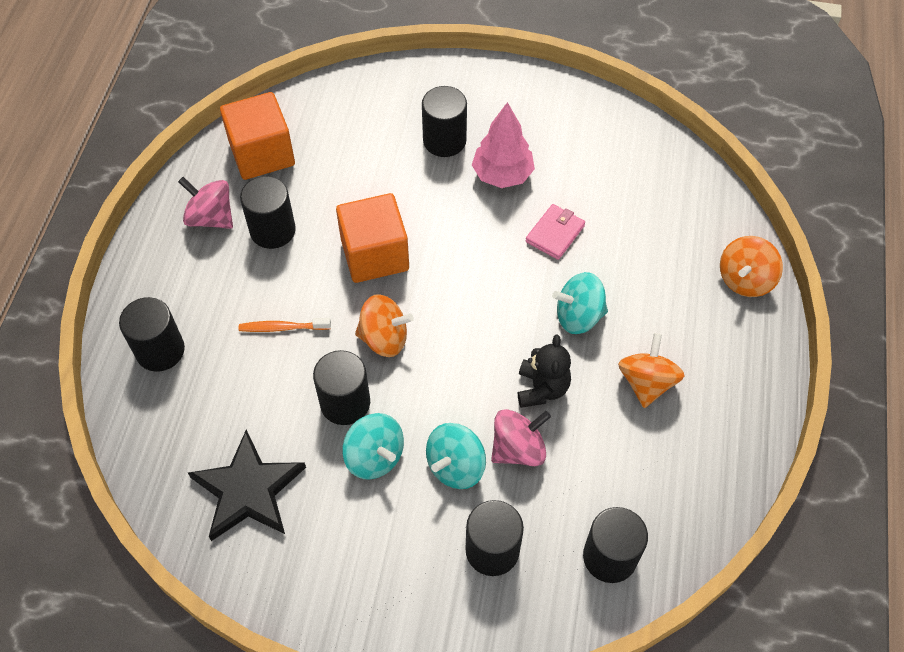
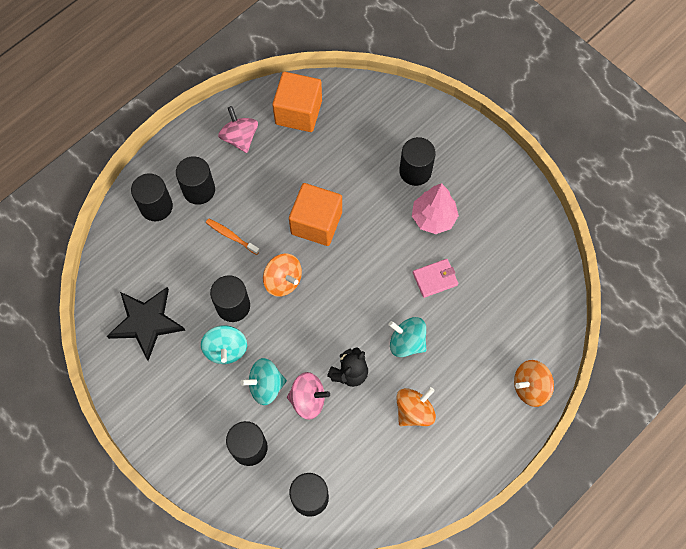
camera: 35 degrees right, 10 degrees up
black cylinder [240,176,296,249] -> black cylinder moved to [176,156,215,205]

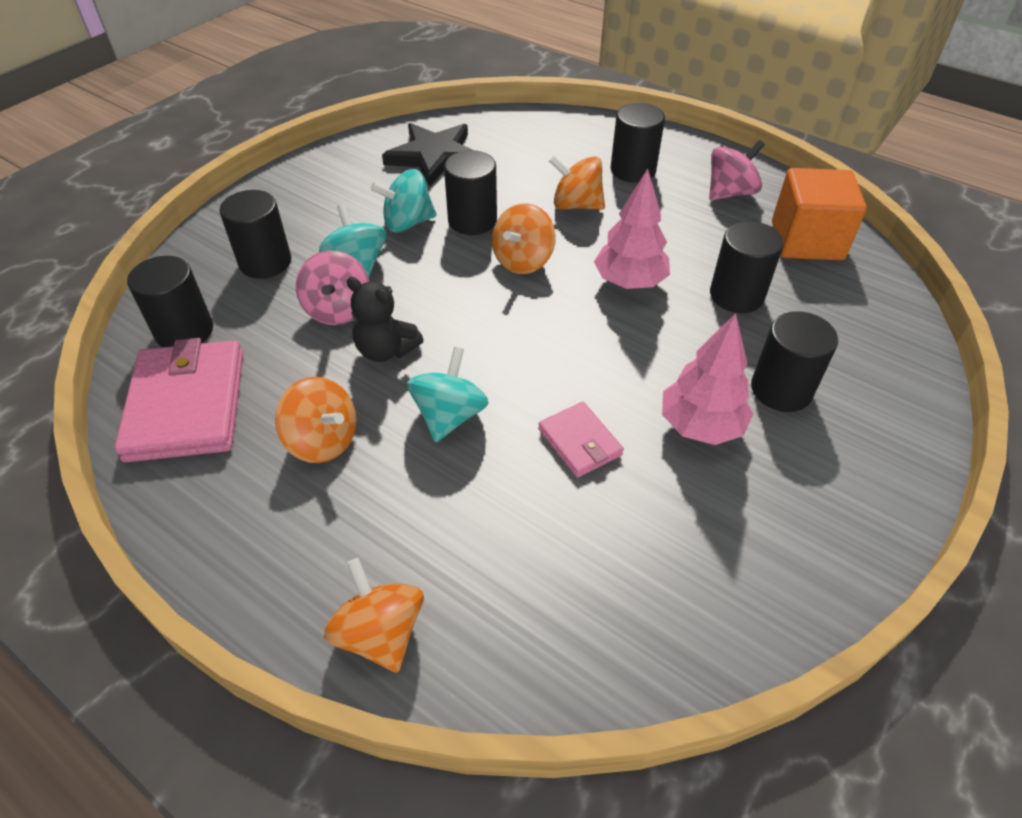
camera: 80 degrees right, 20 degrees down
black cylinder [131,173,173,221] -> black cylinder moved to [710,221,784,313]
orange toothbrush [206,218,260,255] -> orange spinning top [549,155,605,210]
orange cube [289,183,342,246] -> pink tree [594,168,670,289]
none -> pink wallet [114,338,243,462]

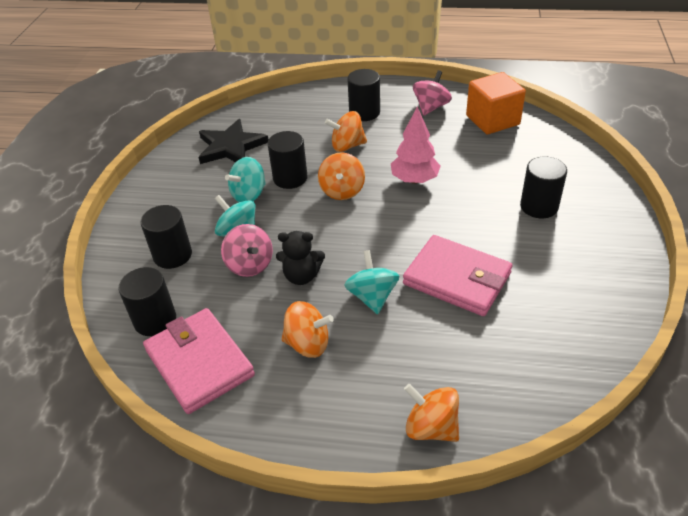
camera: 25 degrees left, 5 degrees down
pink wallet [538,402,624,478] -> pink wallet [403,235,512,316], size x1.92
pink tree [662,313,753,445] -> none
black cylinder [710,221,784,313] -> none

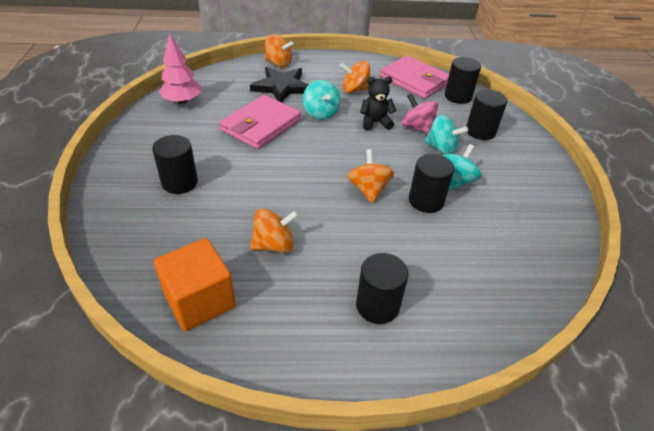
camera: 165 degrees right, 0 degrees up
black star [199,119,268,164] -> black star moved to [250,67,309,103]
orange spinning top [325,111,367,152] -> orange spinning top moved to [250,209,299,253]
pink tree [391,106,441,184] -> pink tree moved to [159,33,201,104]
pink wallet [403,235,512,316] -> pink wallet turned 75 degrees counterclockwise [220,95,301,149]
pink spinning top [413,70,452,116] -> none

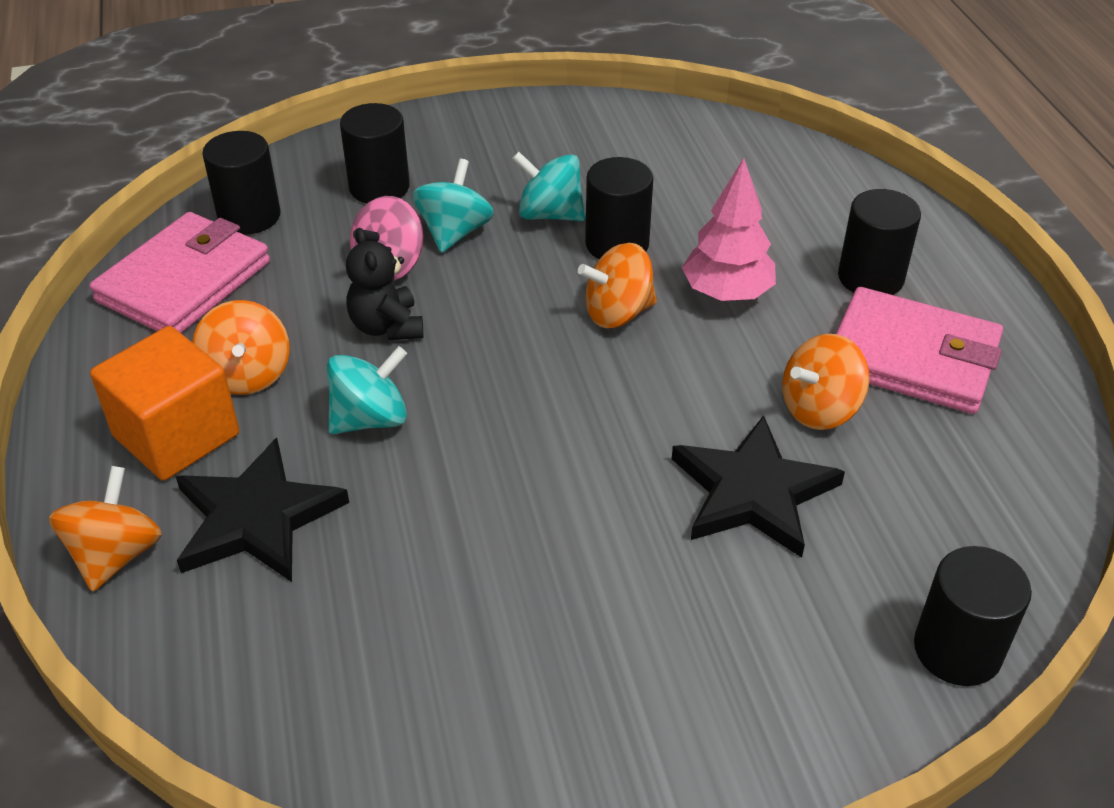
camera: 100 degrees left, 0 degrees up
black cylinder [152,135,198,194] -> black cylinder moved to [914,546,1032,686]
orange cube [154,238,236,331] -> orange cube moved to [90,326,239,480]
pink tree [159,33,201,104] -> pink tree moved to [682,158,776,301]
pink wallet [220,95,301,149] -> pink wallet moved to [836,287,1003,414]
orange spinning top [250,209,299,253] -> orange spinning top turned 90 degrees counterclockwise [782,334,870,430]
none -> black star [672,415,845,558]

